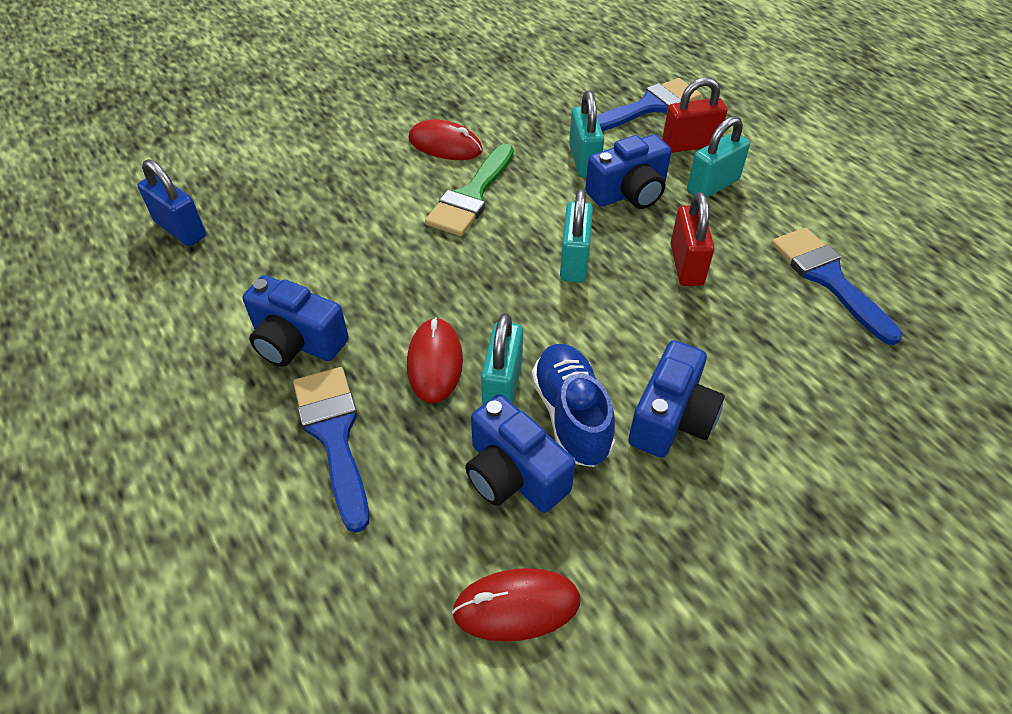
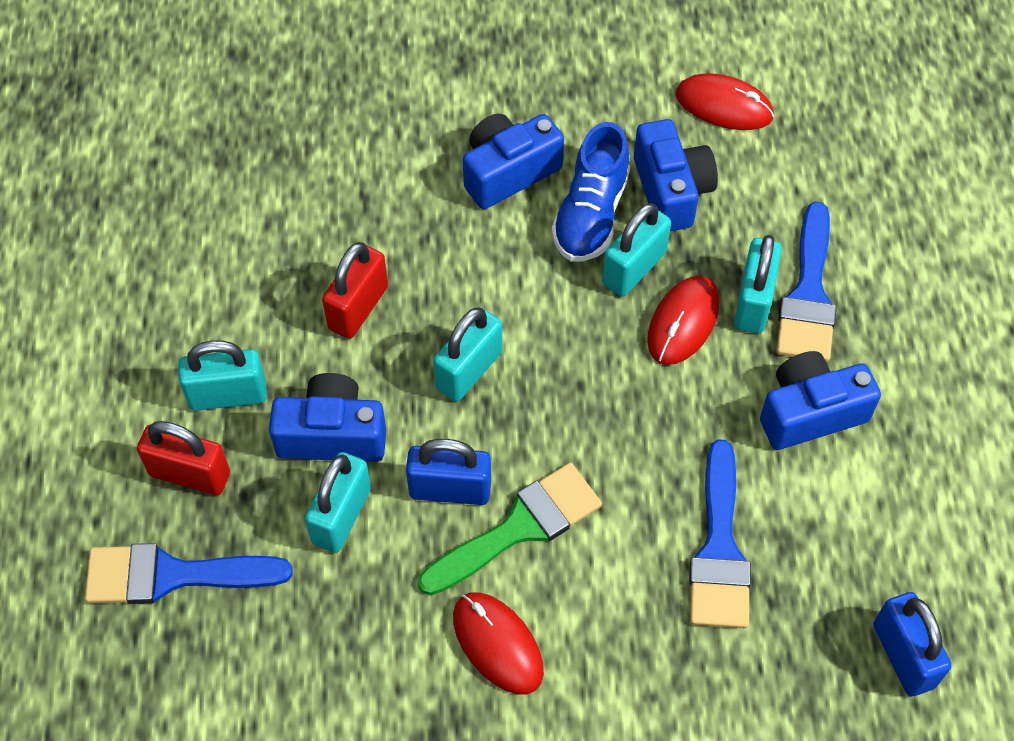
camera: 150 degrees left, 10 degrees up
blue camera [243,275,349,367] -> blue camera turned 75 degrees counterclockwise [760,351,881,450]
blue brush [771,227,903,345] -> blue brush moved to [689,439,751,628]
none -> blue padlock [406,439,491,505]
none -> turquoise padlock [734,235,782,333]

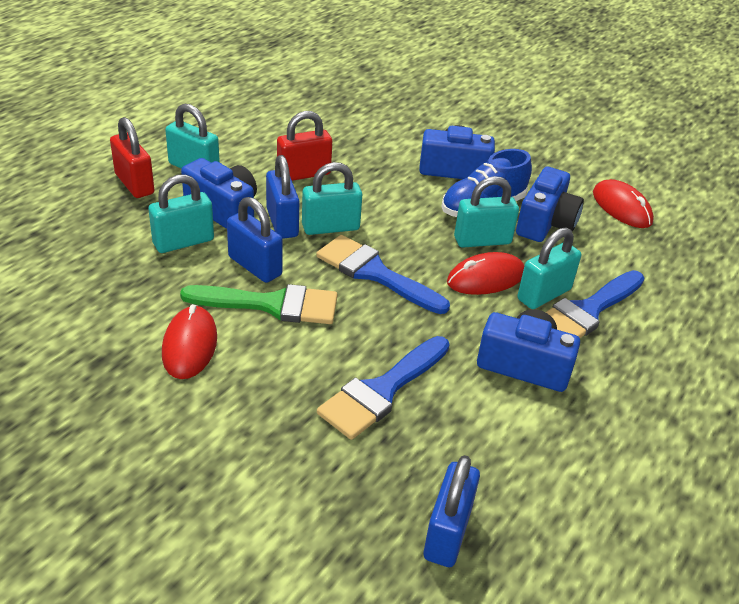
camera: 35 degrees right, 20 degrees down
blue brush [85,543,293,604] -> blue brush moved to [316,235,450,314]
none -> blue padlock [266,155,299,239]

